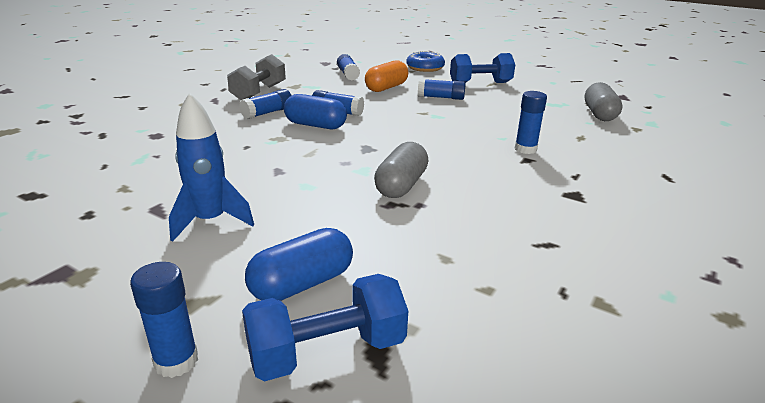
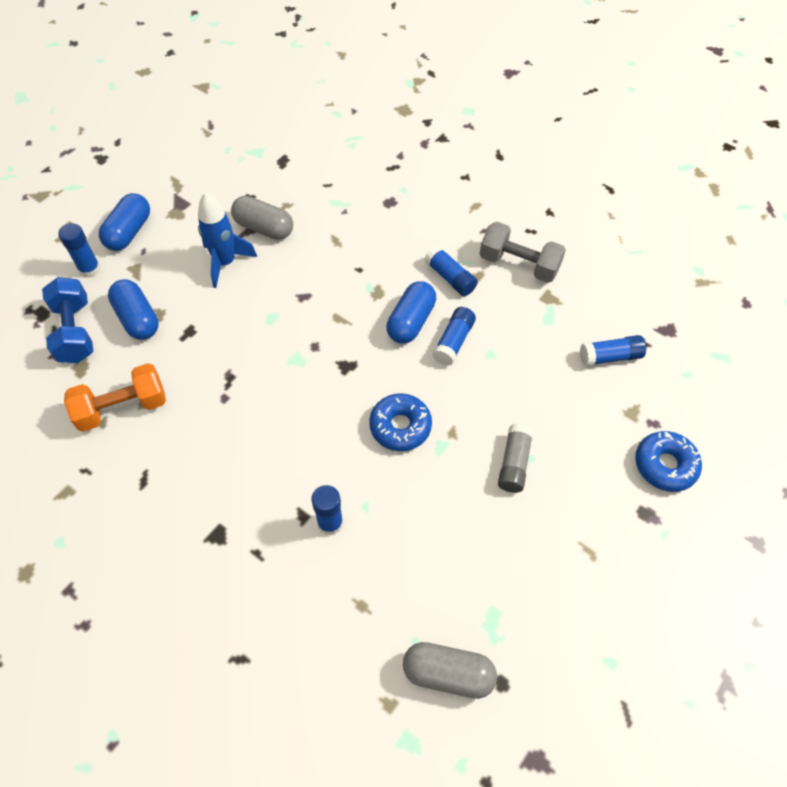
camera: 95 degrees right, 30 degrees up
orange capsule [365,61,408,92] -> none
grey capsule [374,142,428,198] -> grey capsule moved to [231,196,293,240]
blue glue stick [418,79,466,100] -> grey glue stick [498,424,534,493]
blue dumbbell [450,53,515,83] -> none
none -> orange dumbbell [64,363,166,432]
none -> blue capsule [99,193,150,251]
none -> blue donut [369,393,432,451]

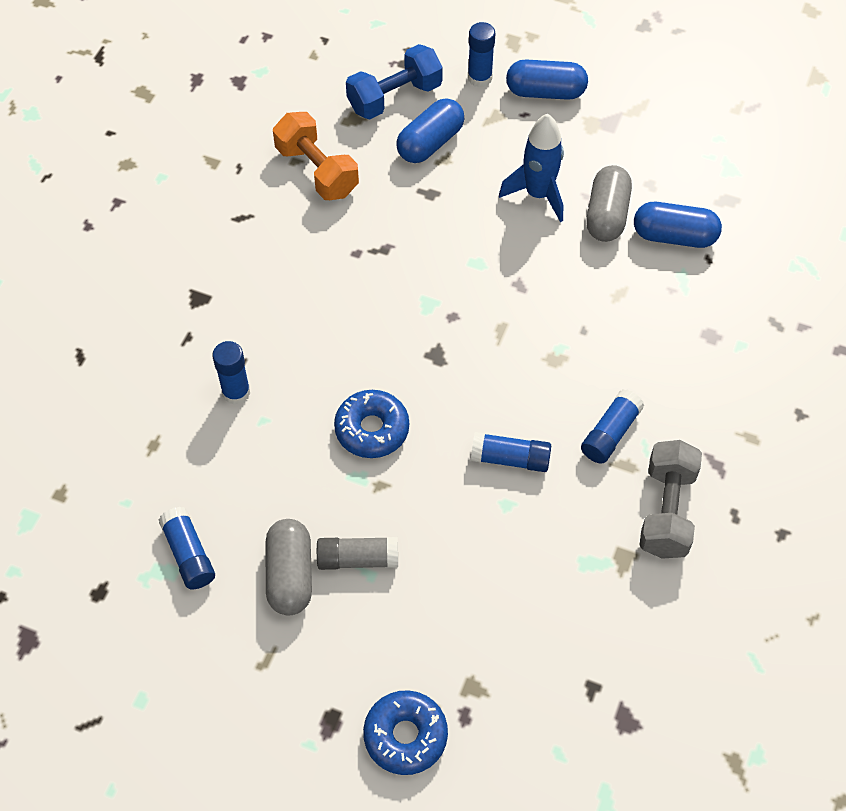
camera: 75 degrees right, 0 degrees up
blue capsule [387,281,436,344] -> blue capsule moved to [634,202,722,248]
grey capsule [403,642,497,699] -> grey capsule moved to [265,519,312,615]
blue glue stick [580,335,646,366] -> blue glue stick moved to [158,507,215,589]

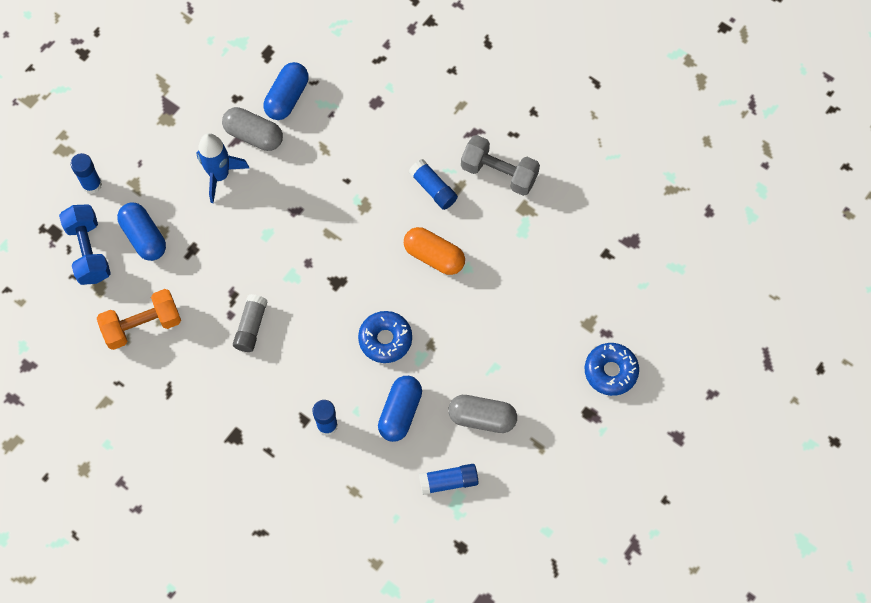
camera: 75 degrees left, 10 degrees up
grey glue stick [317,537,398,570] -> grey glue stick moved to [233,294,267,352]
blue glue stick [471,432,551,472] -> orange capsule [404,227,465,275]
blue capsule [506,60,588,100] -> blue capsule moved to [378,376,422,442]

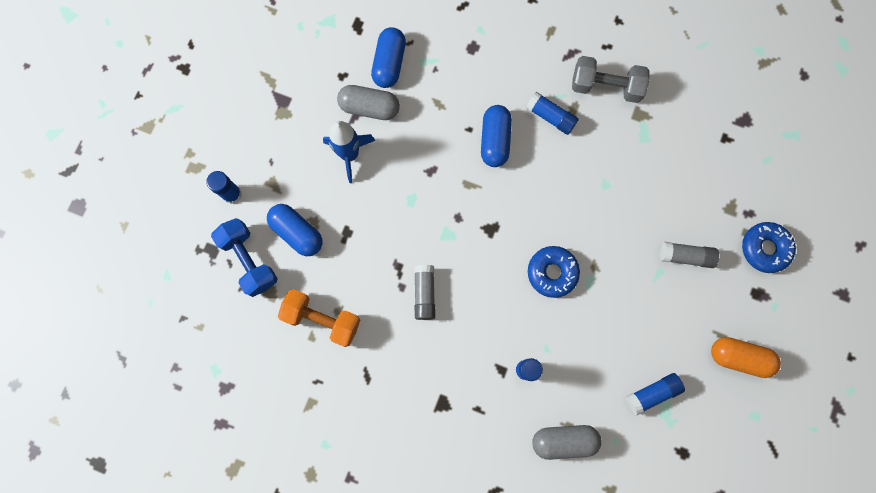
camera: 15 degrees left, 10 degrees up
orange dumbbell [97,289,181,350] -> orange dumbbell turned 60 degrees clockwise [278,289,360,347]
blue capsule [378,376,422,442] -> blue capsule moved to [481,105,512,167]
orange capsule [404,227,465,275] -> orange capsule moved to [711,337,781,378]
grey capsule [448,395,517,433] -> grey capsule moved to [532,425,602,460]
none -> grey glue stick [660,242,719,268]

